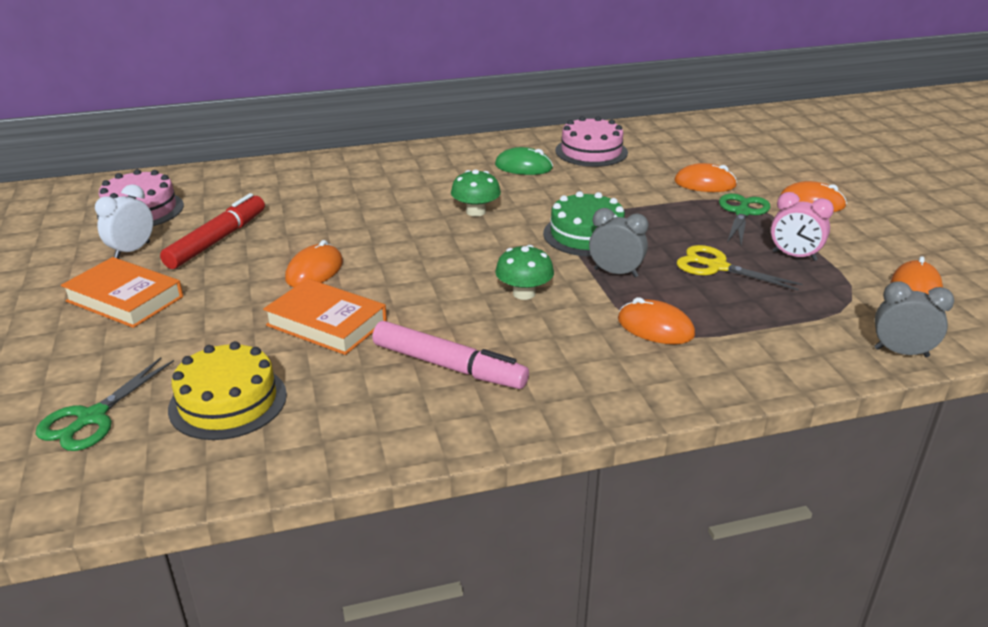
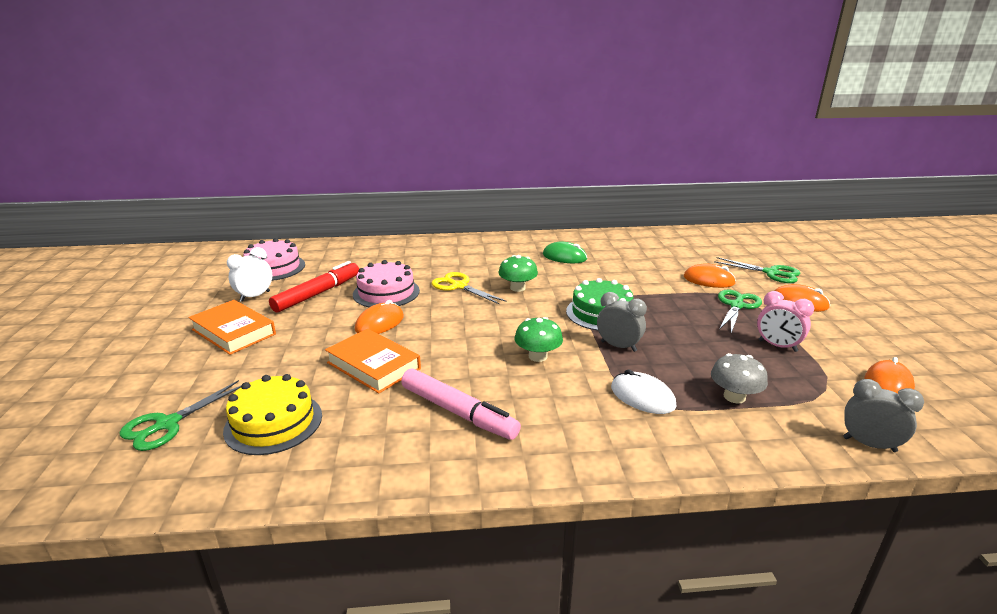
camera: 10 degrees right, 5 degrees down
pink cake [555,116,628,167] -> pink cake moved to [353,260,420,307]
orange mouse [618,297,695,344] -> white mouse [611,369,677,414]
yellow scissors [677,245,803,291] -> yellow scissors moved to [432,272,507,304]
none -> grey mushroom [711,353,768,404]
none -> green scissors [714,257,800,283]

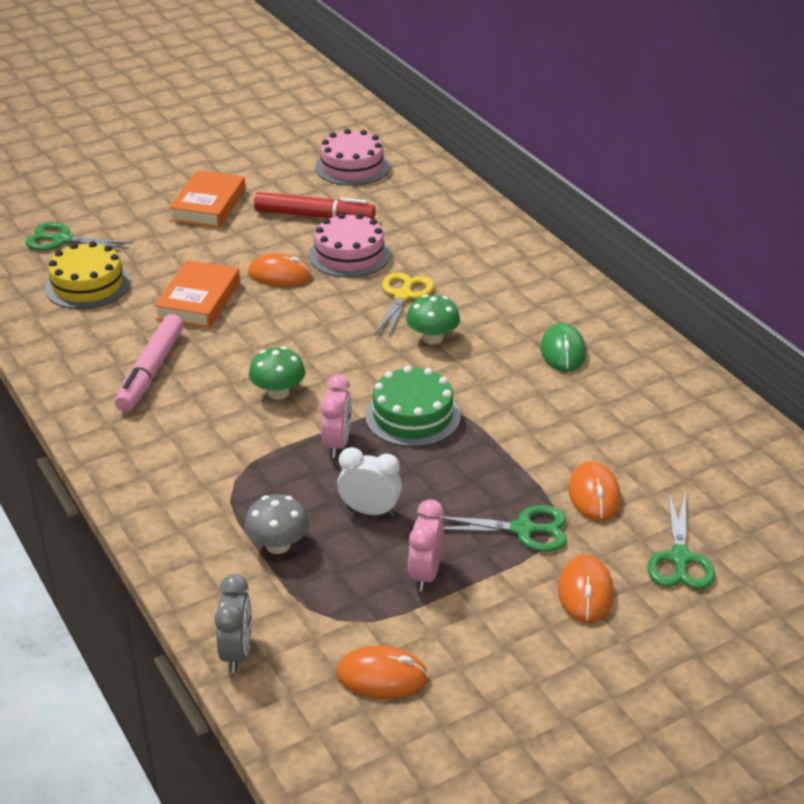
camera: 65 degrees right, 10 degrees up
white clock [227,247,272,302] -> white clock moved to [337,447,402,516]
grey clock [597,292,647,352] -> pink clock [321,374,351,458]
white mouse [611,369,677,414] -> none

